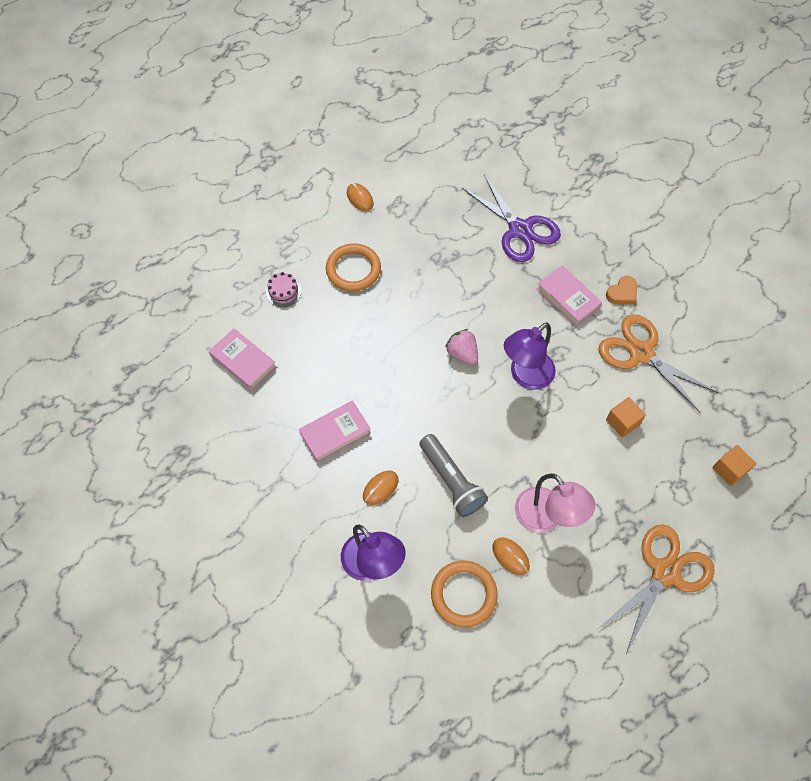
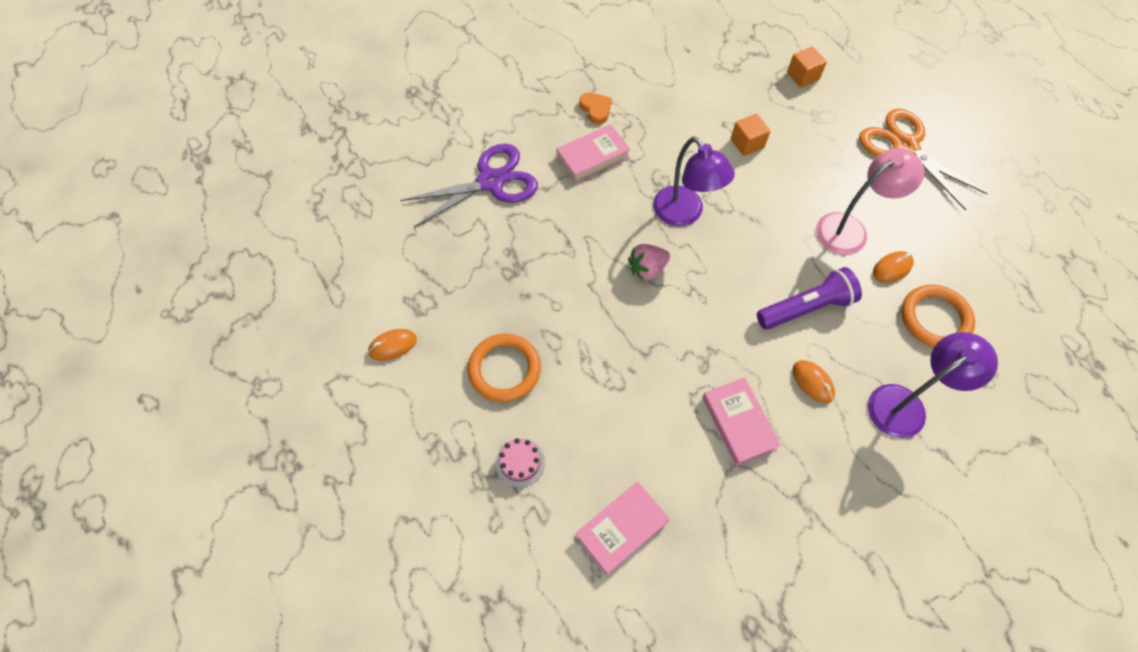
camera: 80 degrees left, 0 degrees up
grey flashlight [419,434,488,517] -> purple flashlight [757,267,862,330]
orange scissors [598,314,719,413] -> none

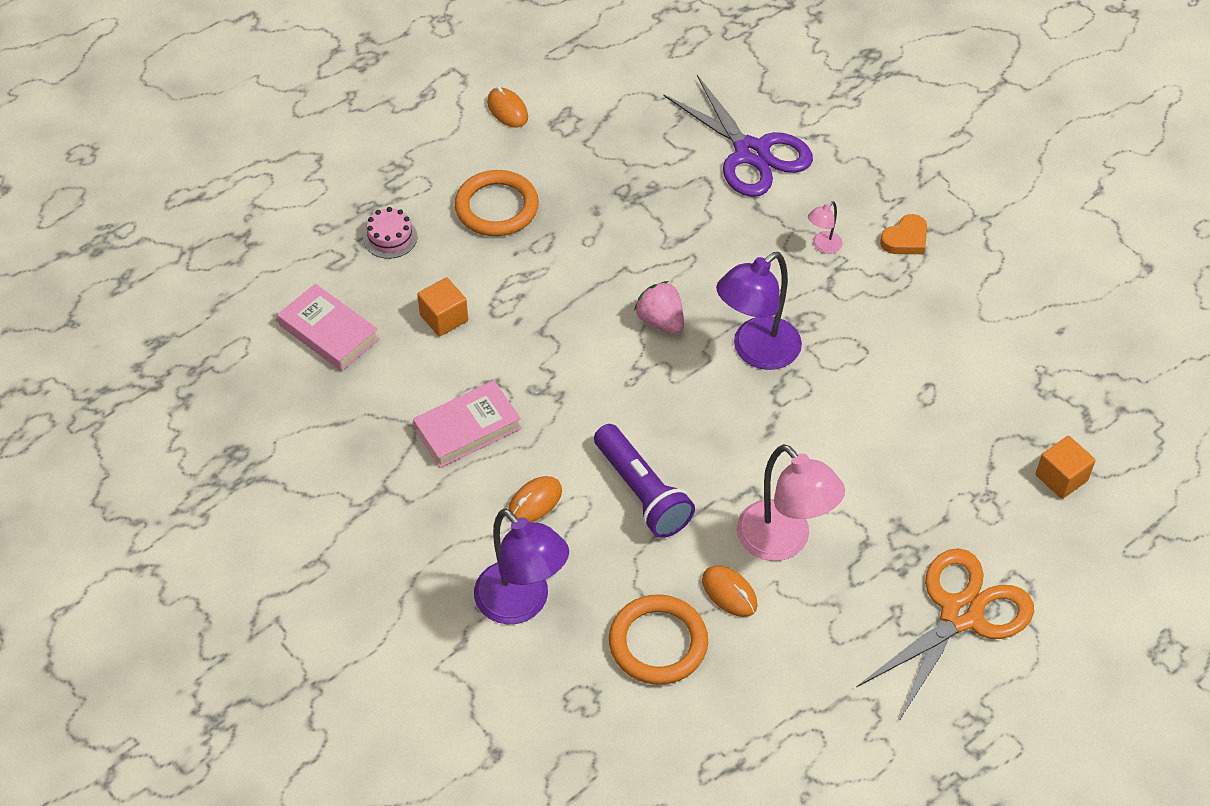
camera: 80 degrees right, 10 degrees down
pink book [557,124,631,183] -> pink lamp [808,201,843,254]
orange cube [731,114,771,156] -> orange cube moved to [417,277,468,337]

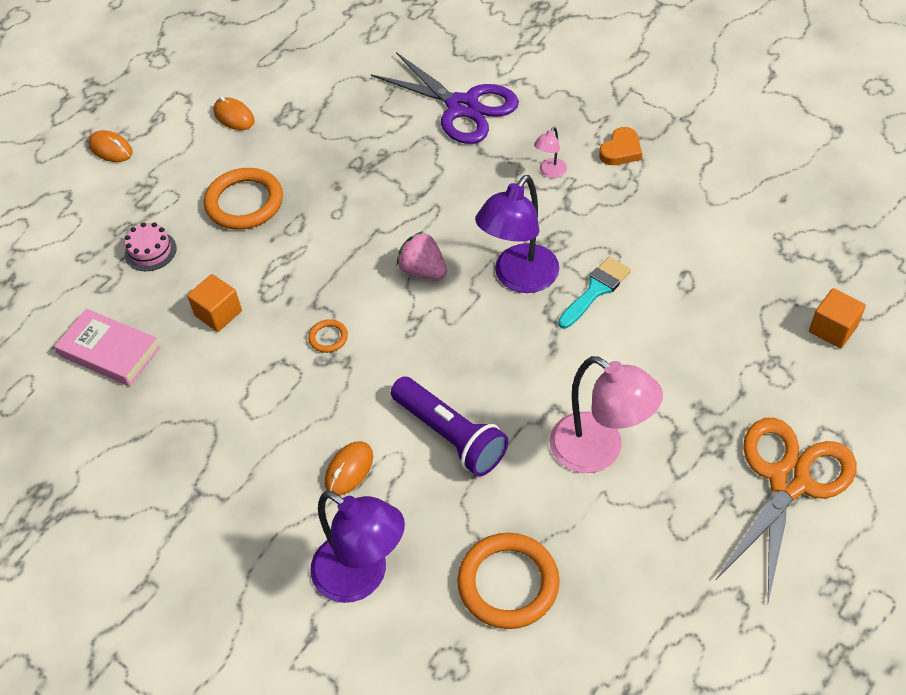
camera: 10 degrees left, 0 degrees up
pink book [413,381,521,468] -> none
orange mouse [702,565,758,617] -> orange mouse moved to [88,130,133,162]
none -> orange ring [308,319,348,353]
none -> turquoise brush [558,257,631,329]

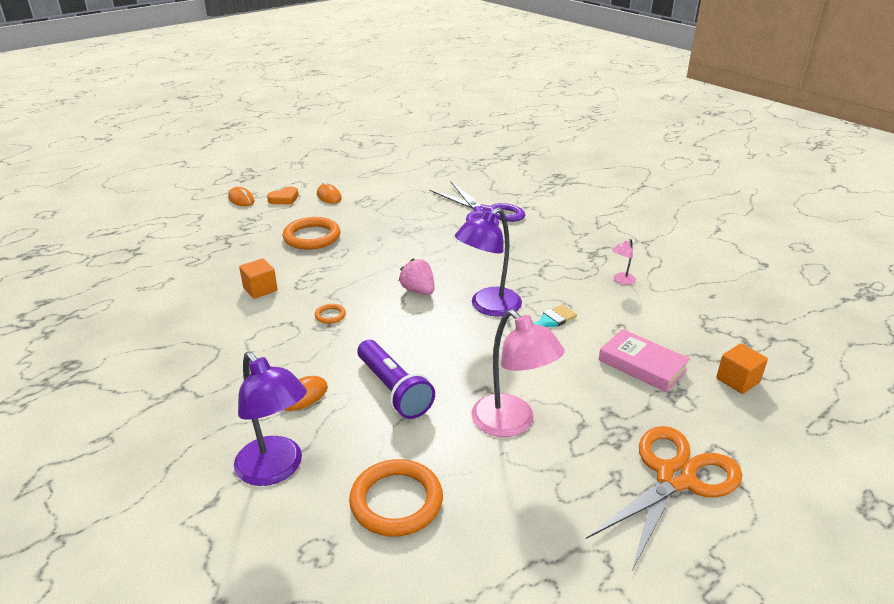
camera: 10 degrees right, 20 degrees down
pink book [54,309,160,386] -> pink book moved to [599,329,690,392]
pink cake [125,222,177,271] -> none
pink lamp [534,127,567,178] -> pink lamp moved to [612,239,636,285]
orange heart [599,127,642,165] -> orange heart moved to [267,186,298,204]

